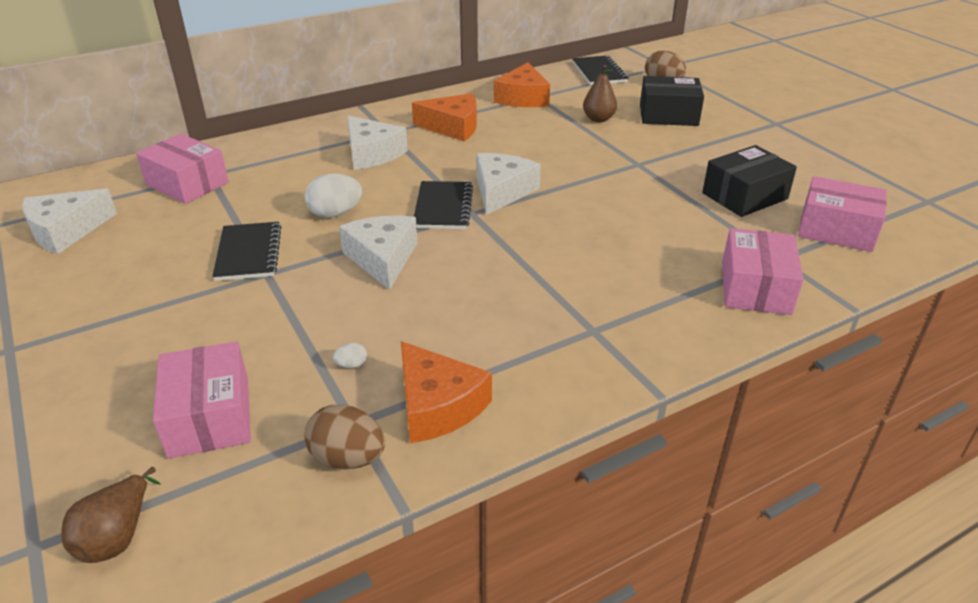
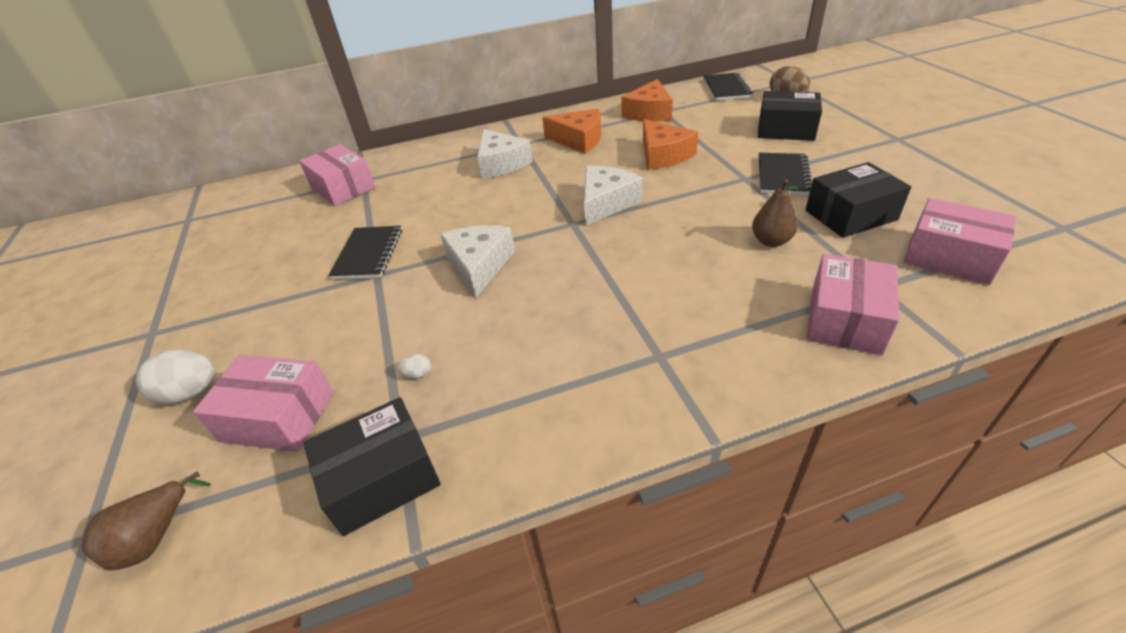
camera: 15 degrees right, 5 degrees up
white cheese [22,188,117,254] -> none
pink box [153,341,251,459] -> pink box turned 75 degrees counterclockwise [193,355,334,452]
brown egg [304,404,385,470] -> black box [303,397,441,536]
white egg [305,173,362,218] -> white egg moved to [136,350,215,404]
orange cheese [401,341,492,443] -> orange cheese moved to [643,119,698,170]
black notebook [414,181,473,229] -> black notebook moved to [758,153,812,195]
brown pear [583,65,617,122] -> brown pear moved to [752,179,798,247]

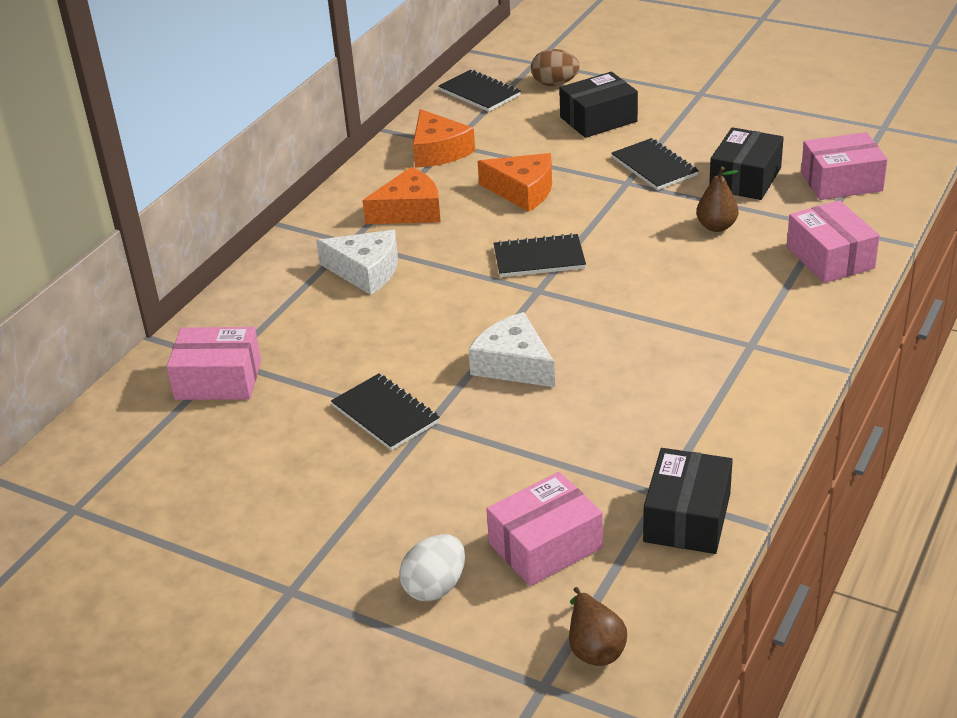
camera: 45 degrees left, 5 degrees down
white egg [398,354,431,378] -> none
white cheese [584,166,643,226] -> black notebook [494,233,586,277]

